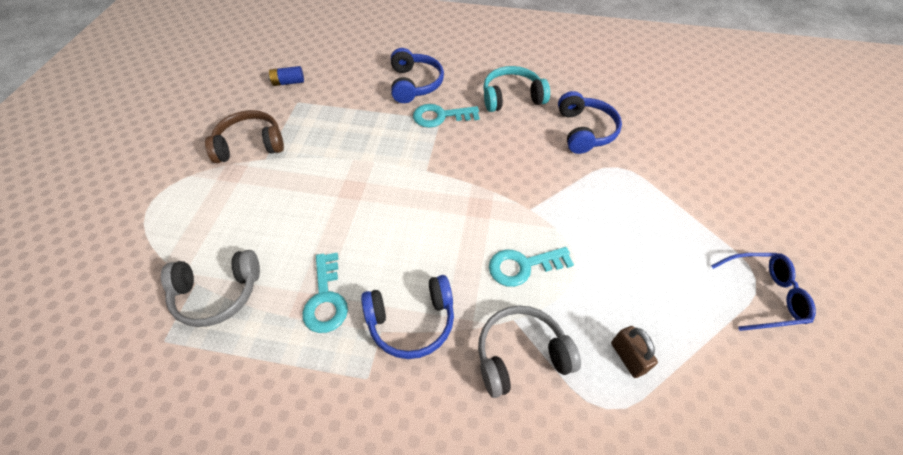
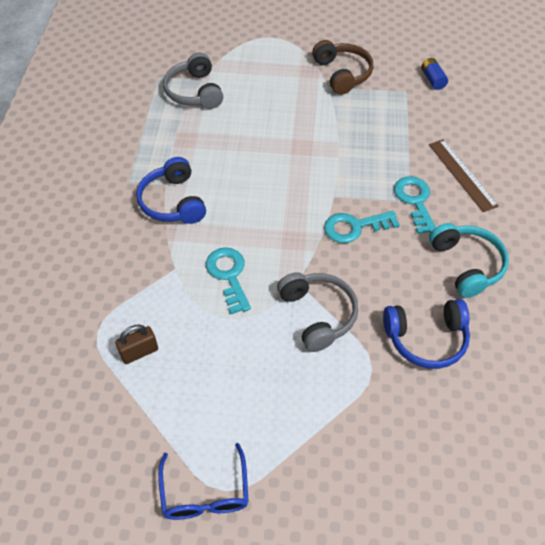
camera: 85 degrees right, 0 degrees up
turquoise key [302,253,348,333] -> turquoise key moved to [324,211,400,243]
blue headphones [391,48,444,103] -> brown ruler [429,139,499,212]
grey headphones [478,305,581,398] -> grey headphones moved to [277,272,358,352]

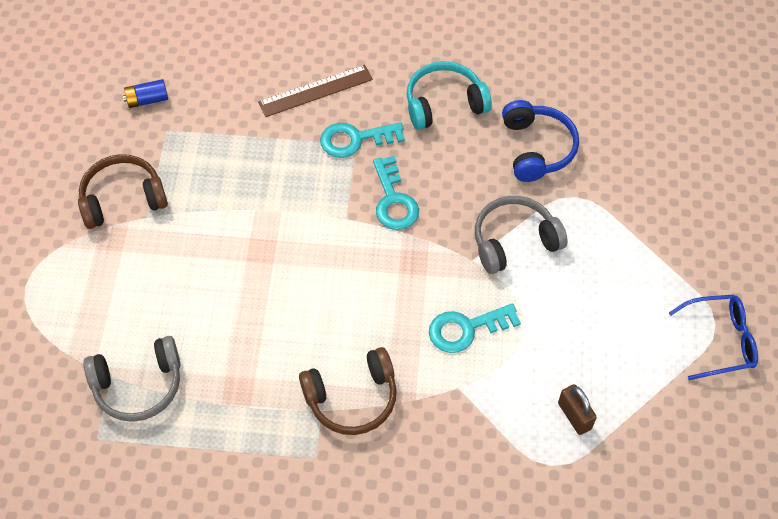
camera: 90 degrees left, 5 degrees up
blue headphones [136,157,206,224] -> brown headphones [299,347,397,435]

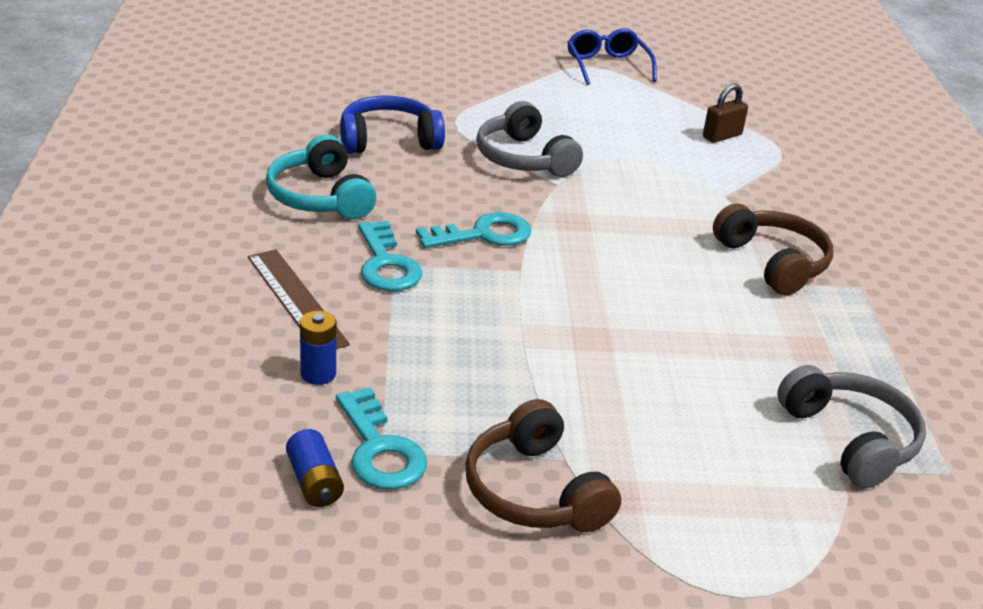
camera: 100 degrees left, 25 degrees down
turquoise key [429,303,521,353] -> turquoise key moved to [336,387,427,490]
none -> blue battery [300,311,336,385]

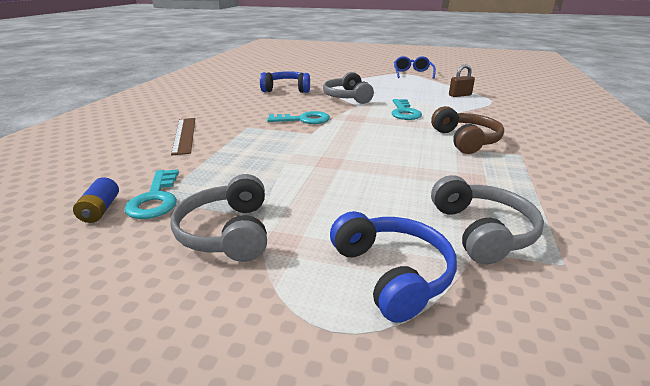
camera: 20 degrees right, 5 degrees down
turquoise headphones [266,135,376,220] -> none
blue battery [300,311,336,385] -> none
turquoise key [358,221,422,291] -> turquoise key moved to [392,99,422,120]
brown headphones [465,399,621,532] -> grey headphones [170,174,267,262]
none -> blue headphones [330,211,457,323]

